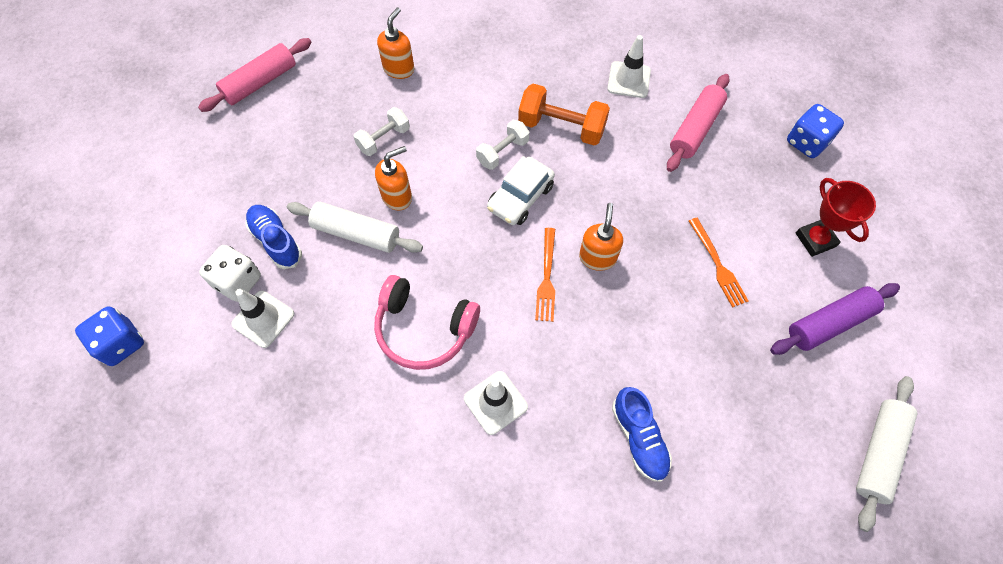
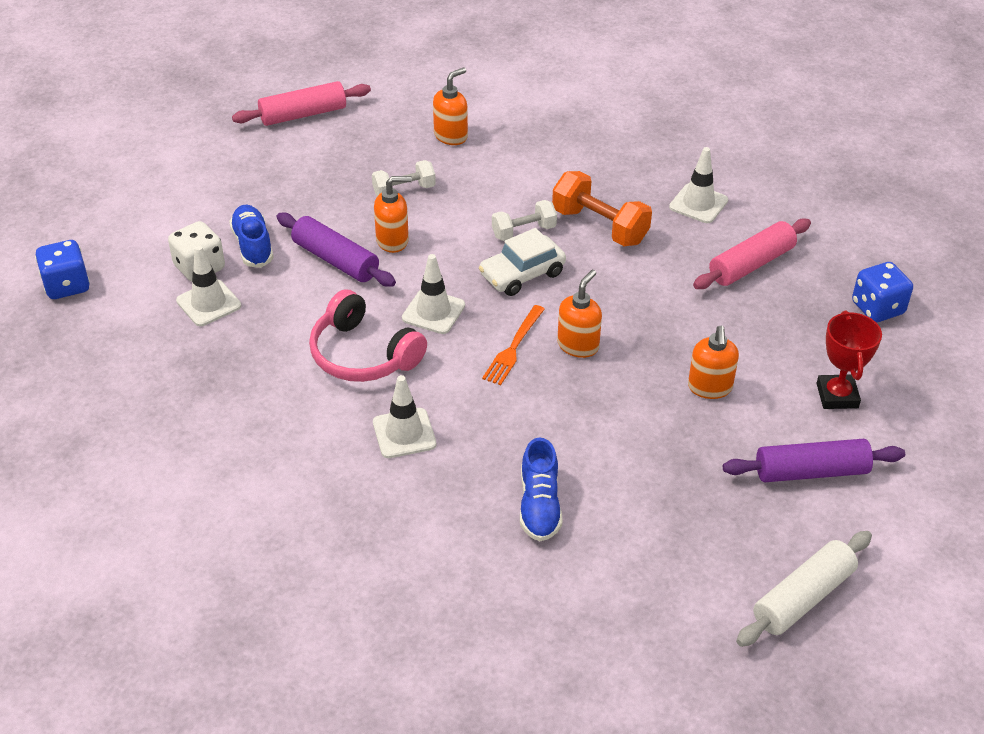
camera: 20 degrees right, 20 degrees down
white rolling pin [287,202,423,253] -> purple rolling pin [276,213,396,287]
orange fork [689,218,748,308] -> orange soap dispenser [688,326,739,399]
none -> white traffic cone [402,254,465,334]

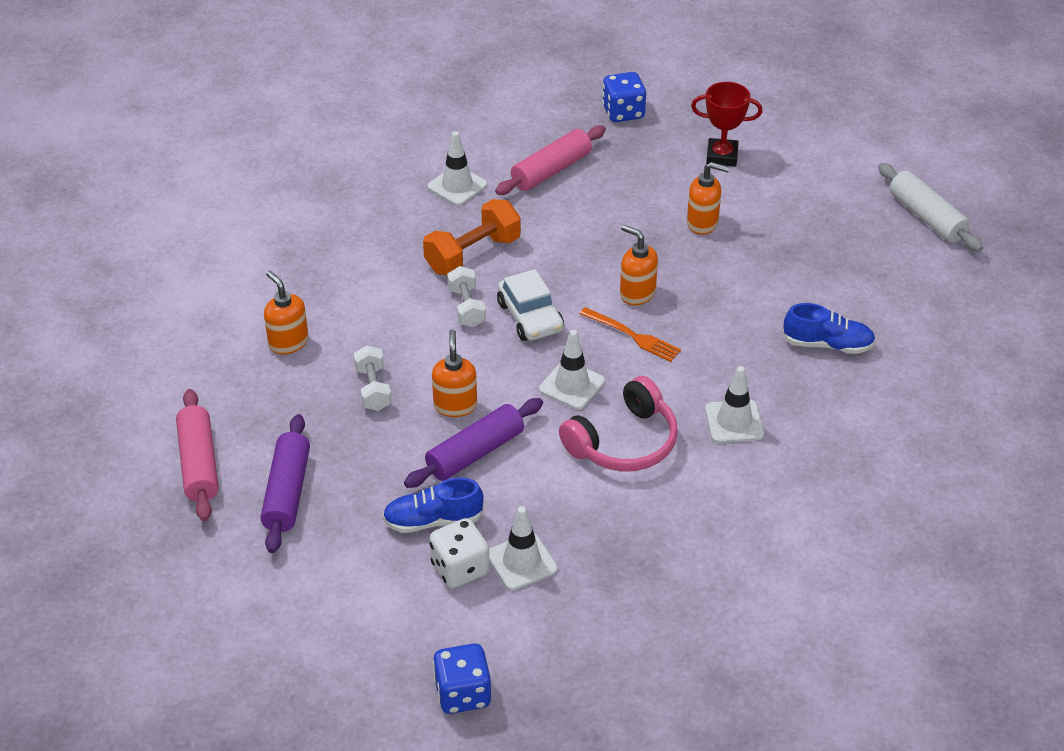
camera: 80 degrees left, 0 degrees up
pink rolling pin [693,219,811,289] -> pink rolling pin turned 75 degrees clockwise [495,125,606,195]
purple rolling pin [723,439,905,482] -> purple rolling pin moved to [260,414,310,553]

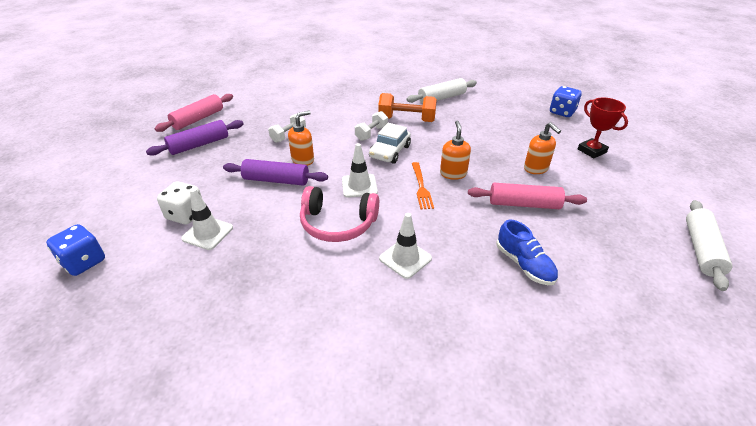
camera: 50 degrees right, 5 degrees down
orange soap dispenser [264,271,309,355] -> none
blue shoe [383,477,484,533] -> none
white traffic cone [427,131,487,206] -> white rolling pin [406,78,477,104]
pink rolling pin [495,125,606,195] -> pink rolling pin moved to [468,183,587,209]

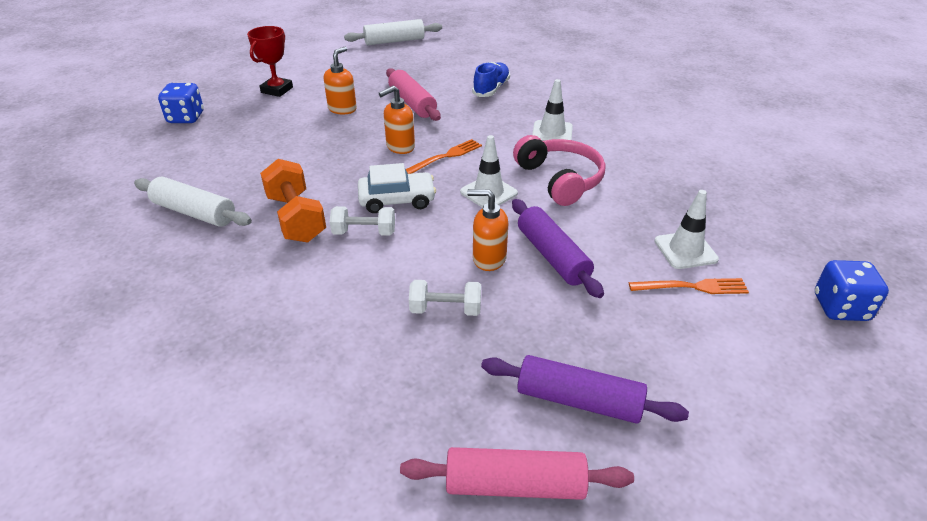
camera: 125 degrees left, 0 degrees up
white dice [157,181,202,225] -> orange fork [629,278,749,294]

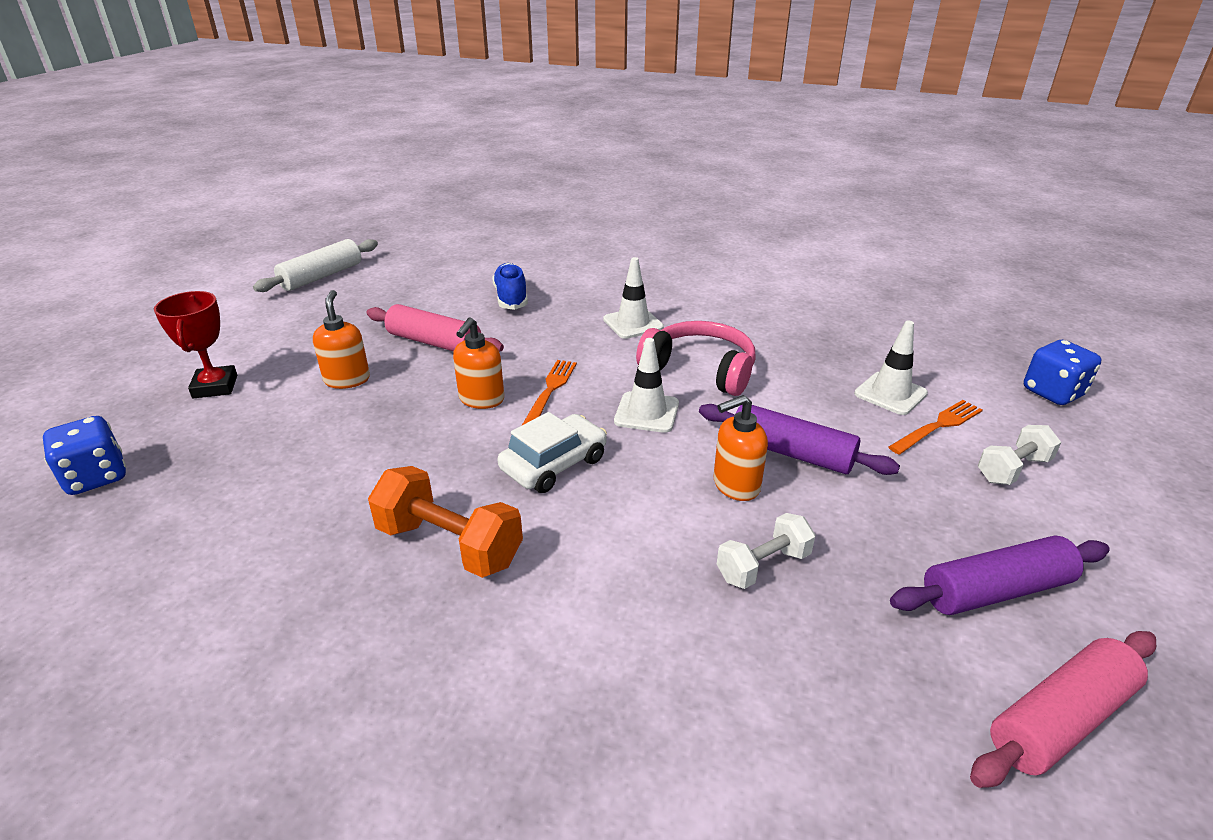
camera: 35 degrees left, 5 degrees down
white rolling pin [134,177,252,227] -> none
white dumbbell [330,206,395,236] -> white dumbbell moved to [978,425,1061,485]

